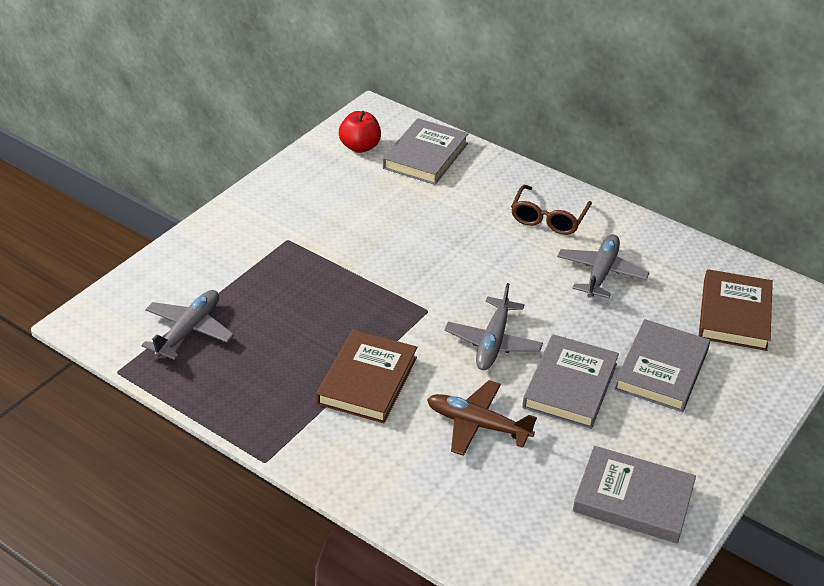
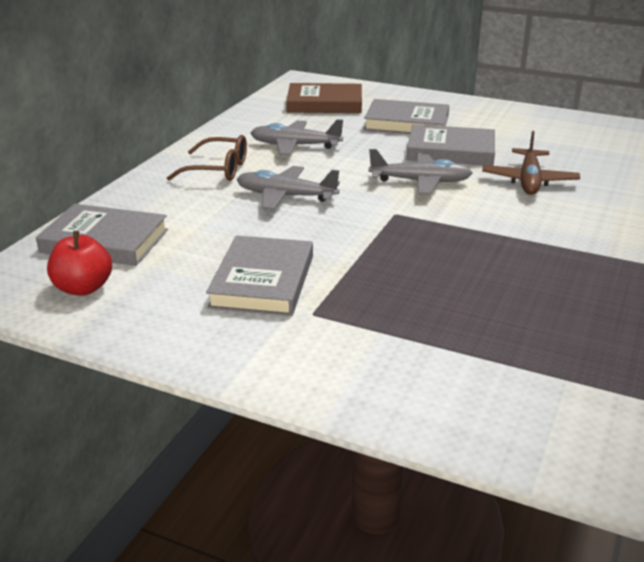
camera: 100 degrees left, 10 degrees down
grey plane [141,290,234,360] -> grey plane moved to [236,166,340,209]
brown book [316,330,417,423] -> none
grey book [573,446,696,544] -> grey book moved to [206,235,313,316]

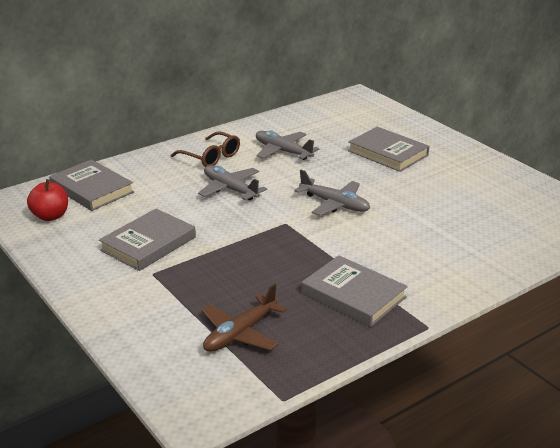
camera: 30 degrees right, 0 degrees up
brown book [286,83,362,113] -> none
grey book [407,124,495,166] -> grey book moved to [302,256,408,327]
brown plane [482,131,580,195] -> brown plane moved to [202,284,287,352]

